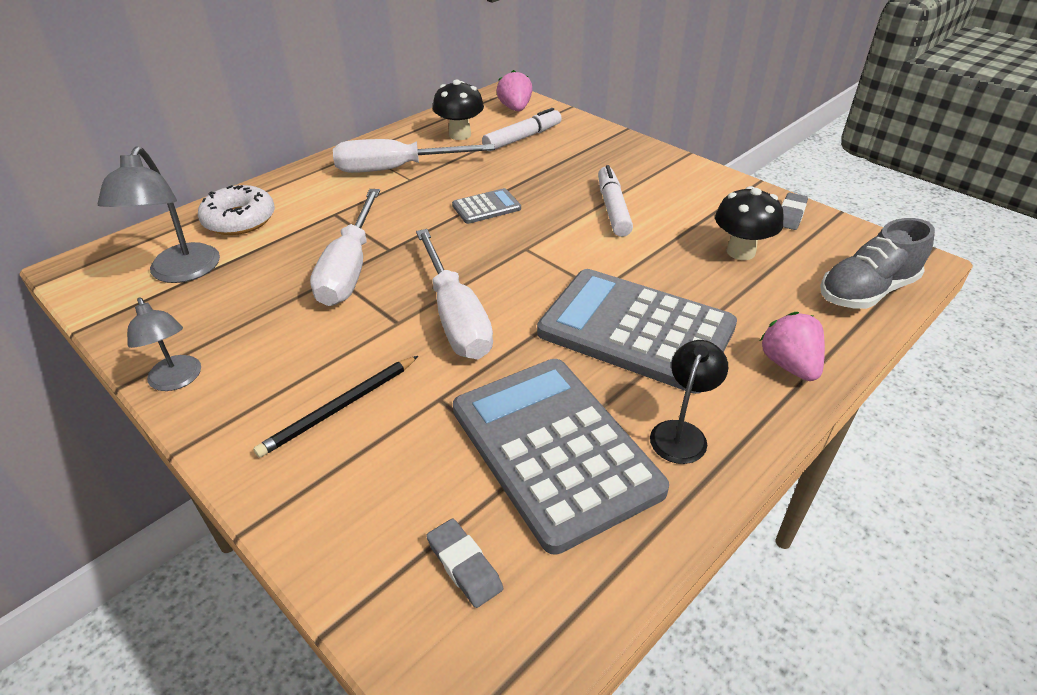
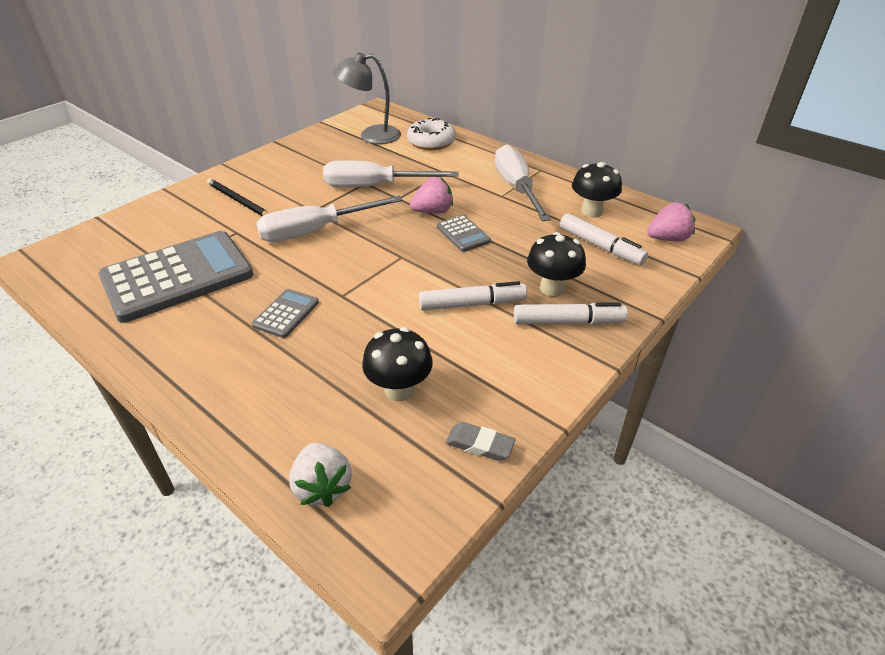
camera: 85 degrees right, 0 degrees up
grey lamp [127,297,201,391] -> none
grey eraser [426,519,503,608] -> none
grey calculator [537,269,737,394] -> grey calculator [252,289,319,338], size x0.44
black lamp [650,340,728,464] -> none
pink strawberry [760,312,825,381] -> pink strawberry moved to [410,177,453,214]
grey shoe [820,218,935,309] -> white strawberry [289,443,352,507]
none -> white marker [514,302,628,325]
none -> black mushroom [527,232,586,296]

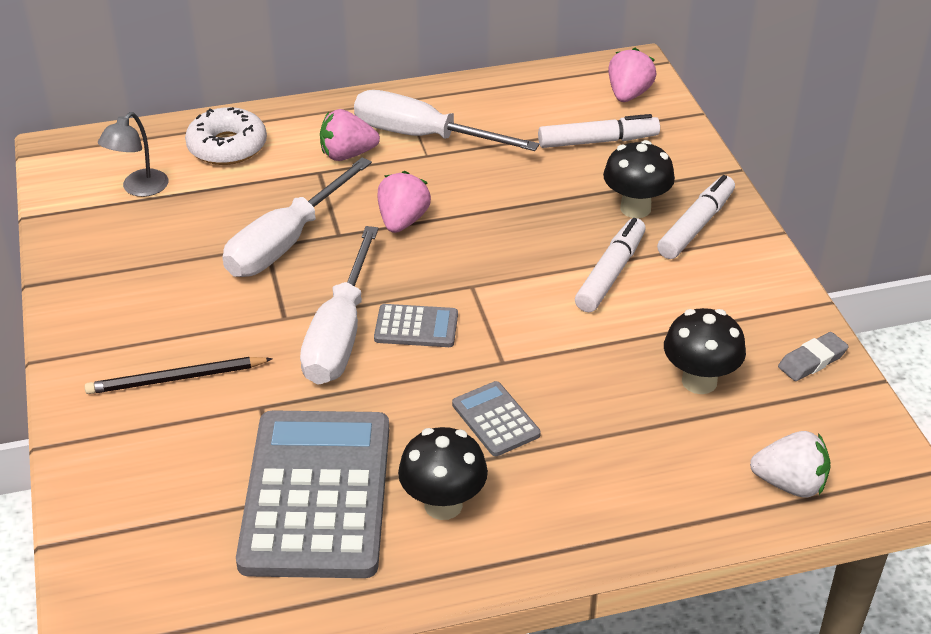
camera: 55 degrees left, 0 degrees up
grey lamp [334,52,401,144] -> grey lamp [98,112,168,197], size x0.64
grey calculator [437,215,491,252] -> grey calculator moved to [374,304,458,347]
black mushroom [572,162,622,218] -> black mushroom moved to [398,427,488,520]
none -> pink strawberry [320,109,380,161]

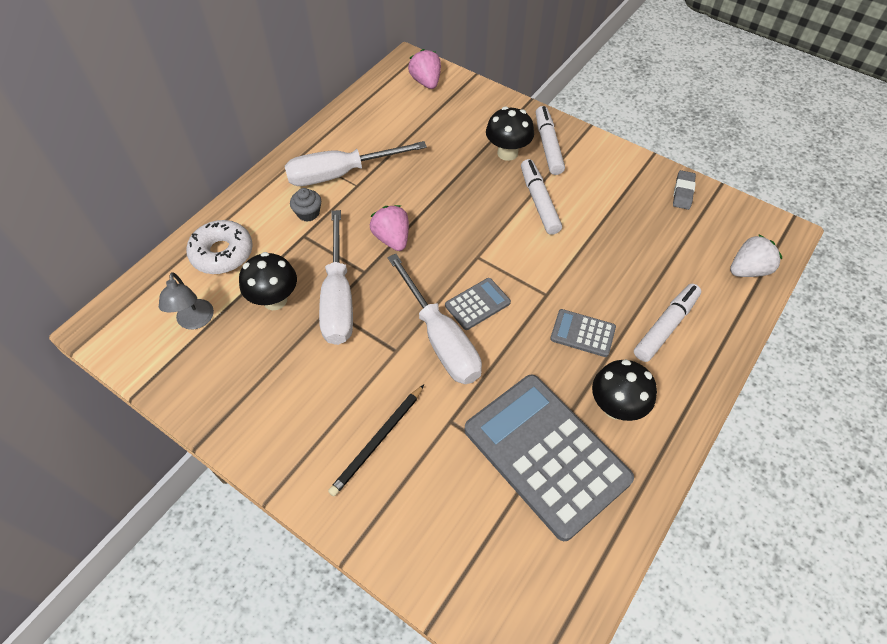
camera: 40 degrees left, 15 degrees up
pink strawberry [320,109,380,161] -> grey cupcake [290,188,321,222]
white marker [538,114,660,148] -> white marker moved to [634,284,701,362]
black mushroom [664,308,746,394] -> black mushroom moved to [239,252,297,310]

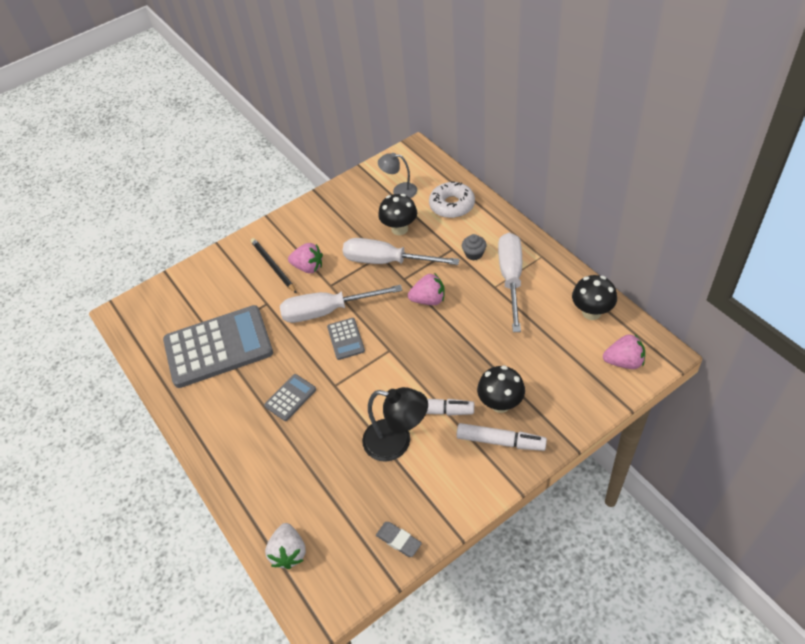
camera: 115 degrees right, 5 degrees down
black mushroom [592,359,657,421] -> black mushroom moved to [572,275,617,320]
white marker [634,284,701,362] -> none
none -> pink strawberry [288,243,323,273]
none -> black lamp [362,387,428,462]

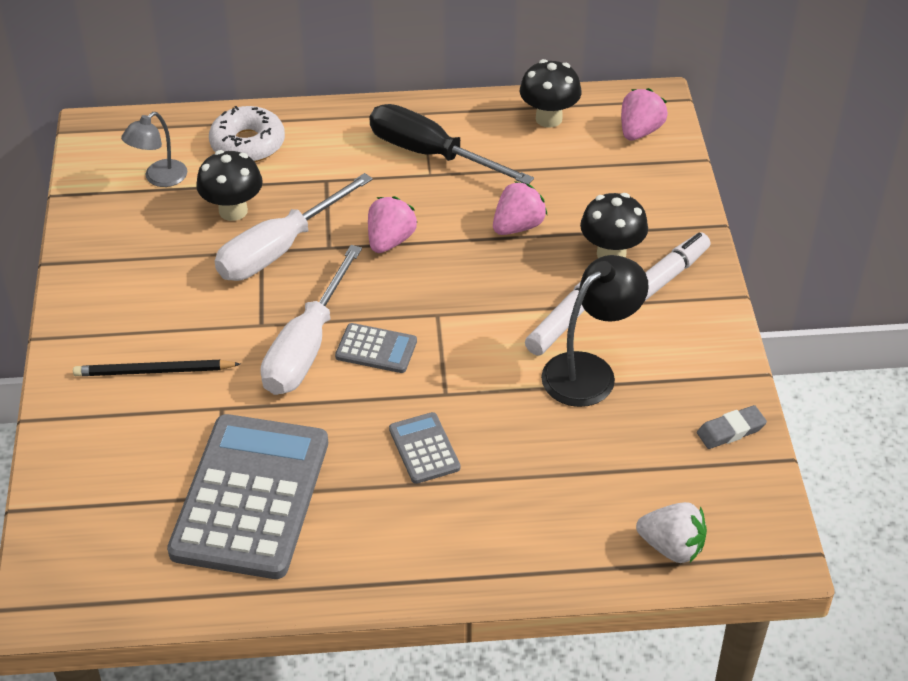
camera: 65 degrees left, 5 degrees down
pink strawberry [288,243,323,273] -> pink strawberry moved to [493,181,548,235]
grey cupcake [462,234,486,260] -> none
white screwdriver [498,233,522,332] -> black screwdriver [369,104,534,184]

